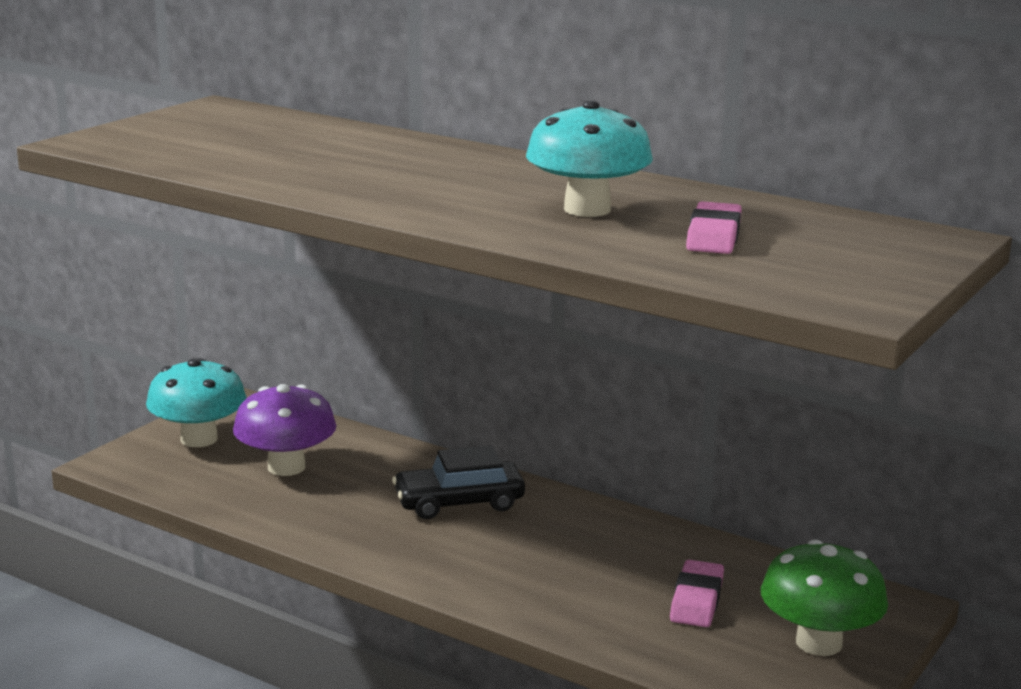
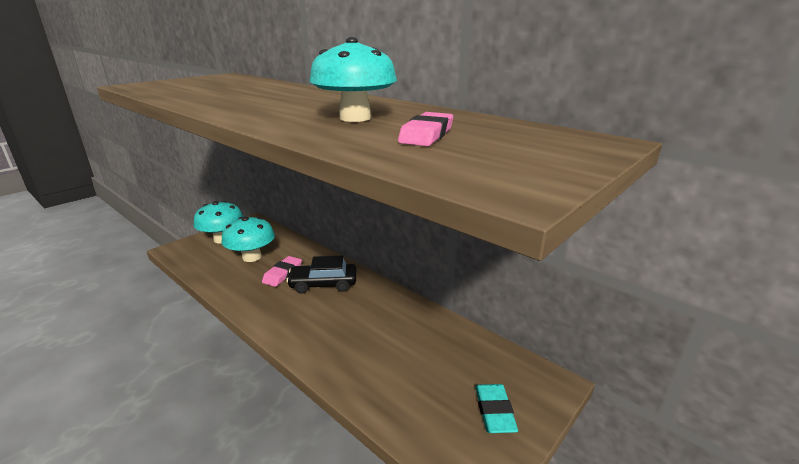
camera: 10 degrees right, 5 degrees up
purple mushroom [233,384,337,476] -> turquoise mushroom [221,217,275,262]
pink eraser [670,560,724,627] -> pink eraser moved to [262,256,302,287]
green mushroom [761,539,888,656] -> turquoise eraser [475,384,518,433]

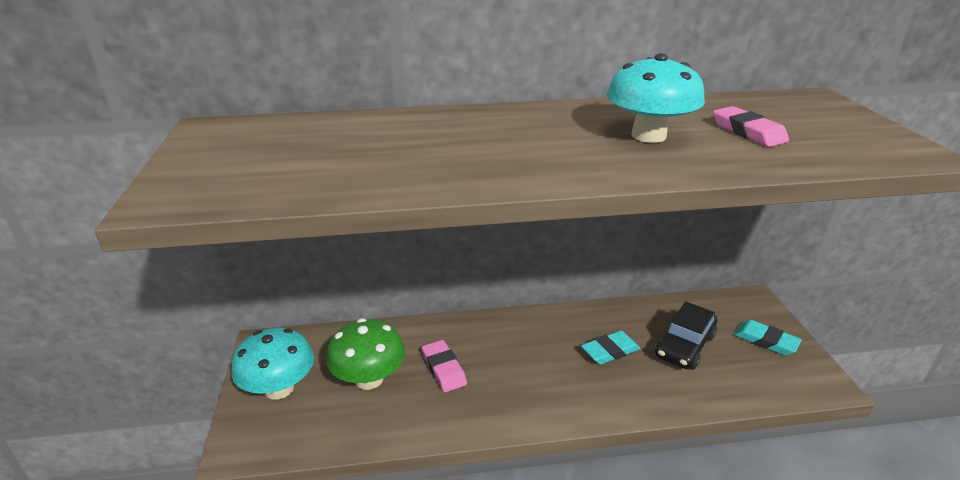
camera: 50 degrees left, 5 degrees up
turquoise mushroom [221,217,275,262] -> green mushroom [326,318,405,390]
black car [286,256,356,294] -> black car moved to [655,301,717,369]
none -> turquoise eraser [581,331,640,365]

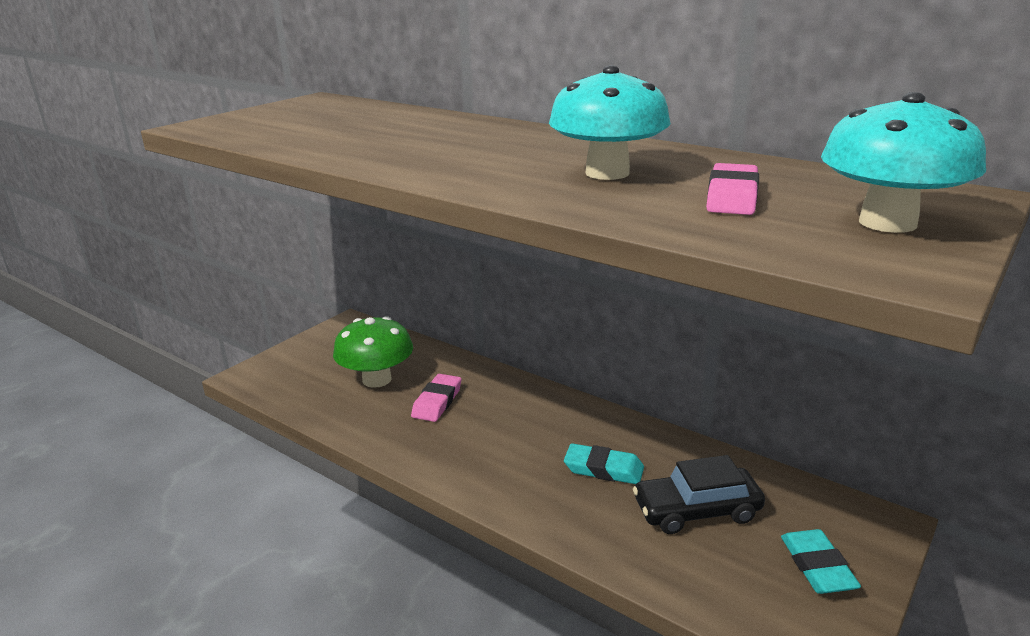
camera: 45 degrees right, 5 degrees down
turquoise mushroom [231,328,314,400] -> turquoise mushroom moved to [821,92,986,233]

